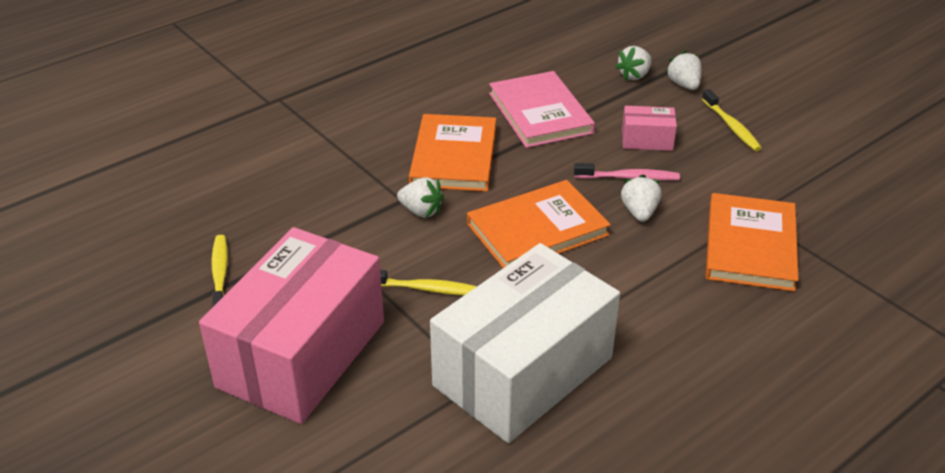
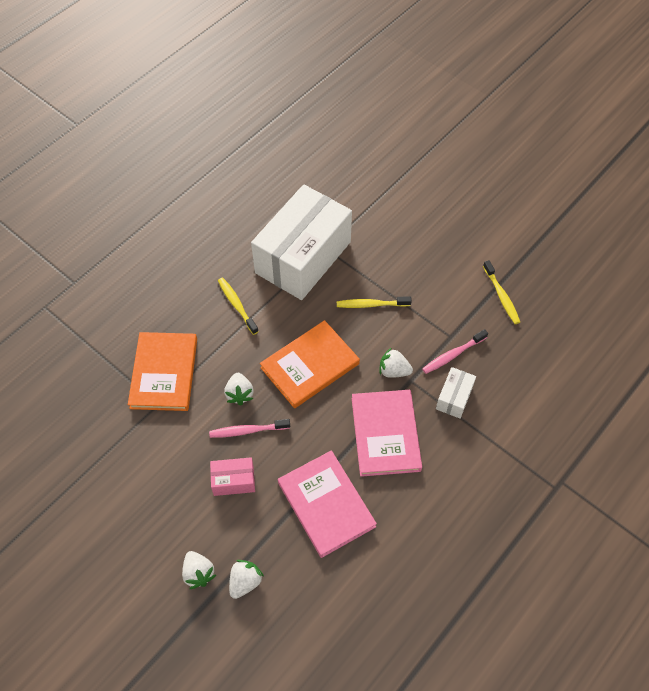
camera: 170 degrees right, 20 degrees up
pink box [199,227,384,424] -> none
orange book [409,114,496,192] -> pink book [352,390,422,477]
yellow toothbrush [702,89,762,151] -> yellow toothbrush moved to [218,278,259,335]
none -> pink toothbrush [422,329,488,374]
none -> white box [436,367,476,419]

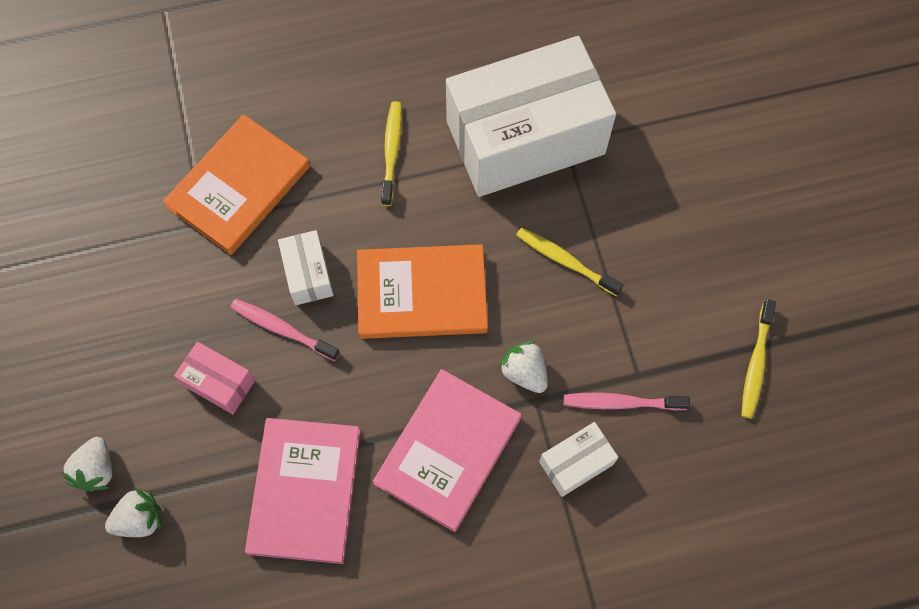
camera: 35 degrees right, 10 degrees up
white strawberry [224,373,254,405] -> white box [278,230,334,305]

